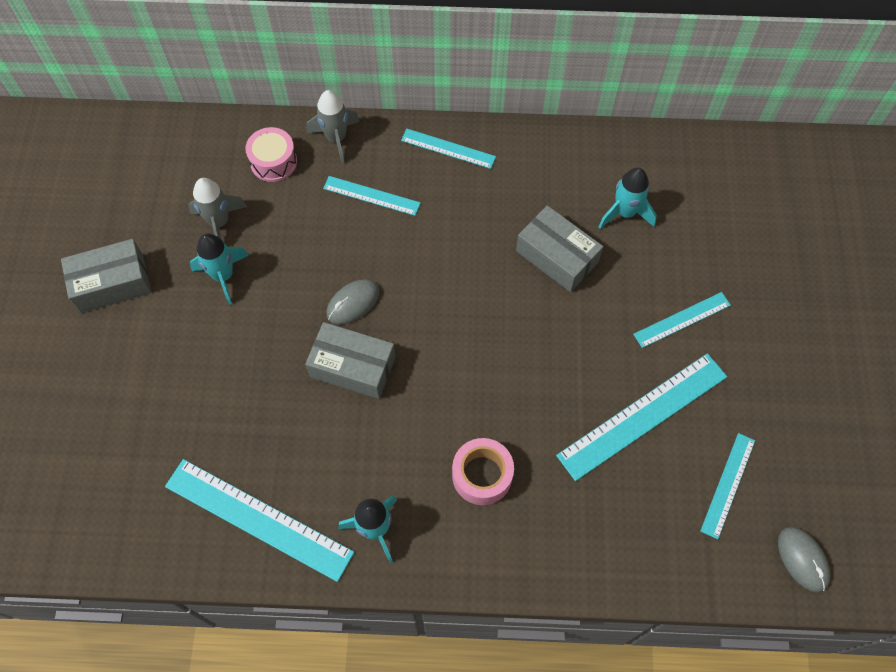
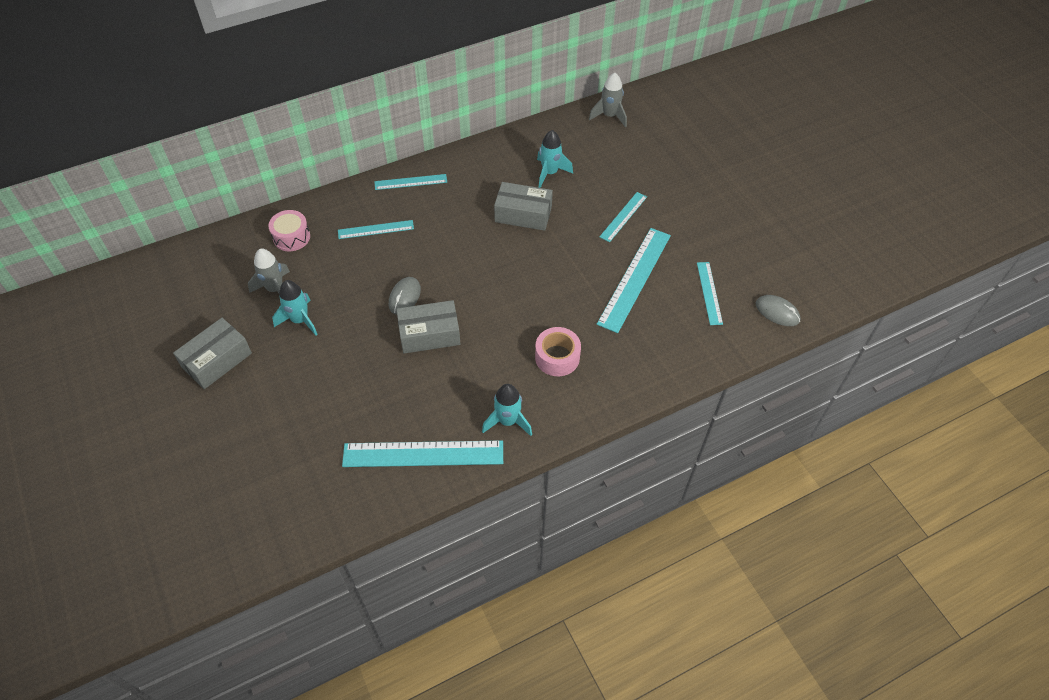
camera: 30 degrees left, 10 degrees down
grey rocket [306,90,360,164] -> grey rocket moved to [589,73,627,128]

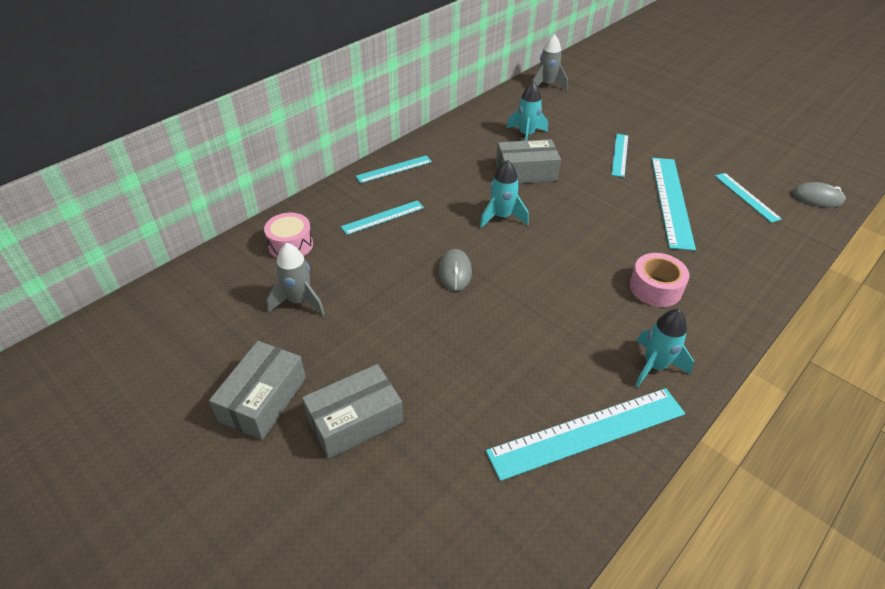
camera: 20 degrees left, 10 degrees down
turquoise rocket [272,280,318,336] -> turquoise rocket moved to [480,160,529,228]
grey box [396,300,460,354] -> grey box moved to [302,364,403,459]

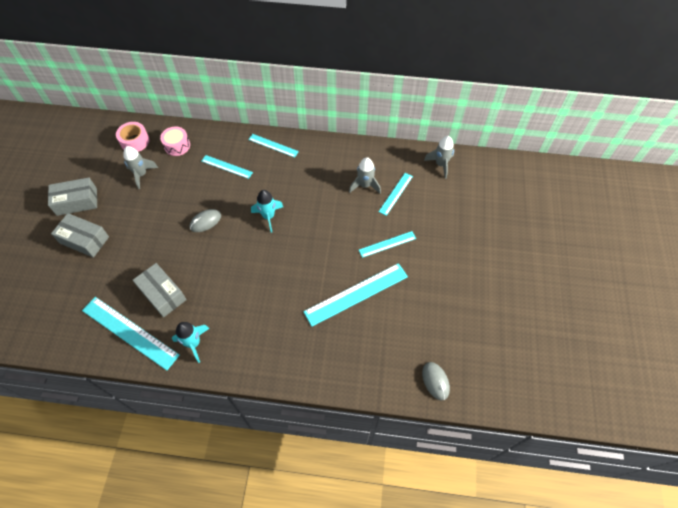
camera: 55 degrees right, 15 degrees up
grey box [496,139,561,184] -> grey box moved to [133,263,187,318]
turquoise rocket [507,81,548,141] -> grey rocket [349,157,381,194]
pink tape [630,253,689,307] -> pink tape moved to [116,122,149,152]
turquoise ruler [715,173,782,223] -> turquoise ruler moved to [379,173,413,216]

